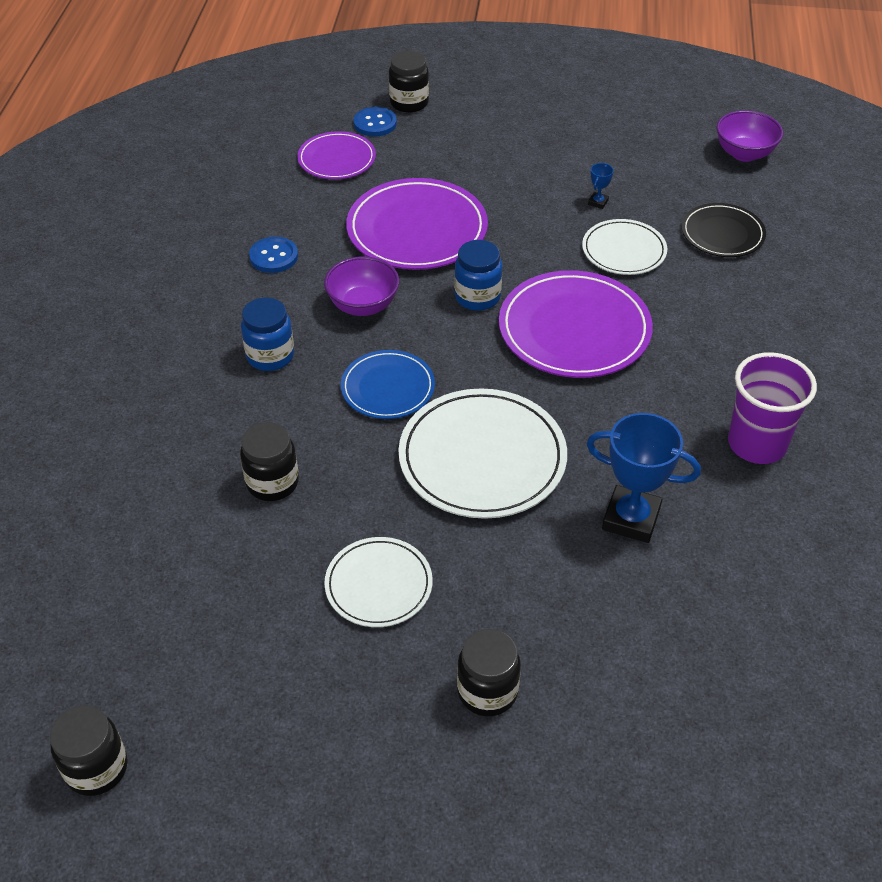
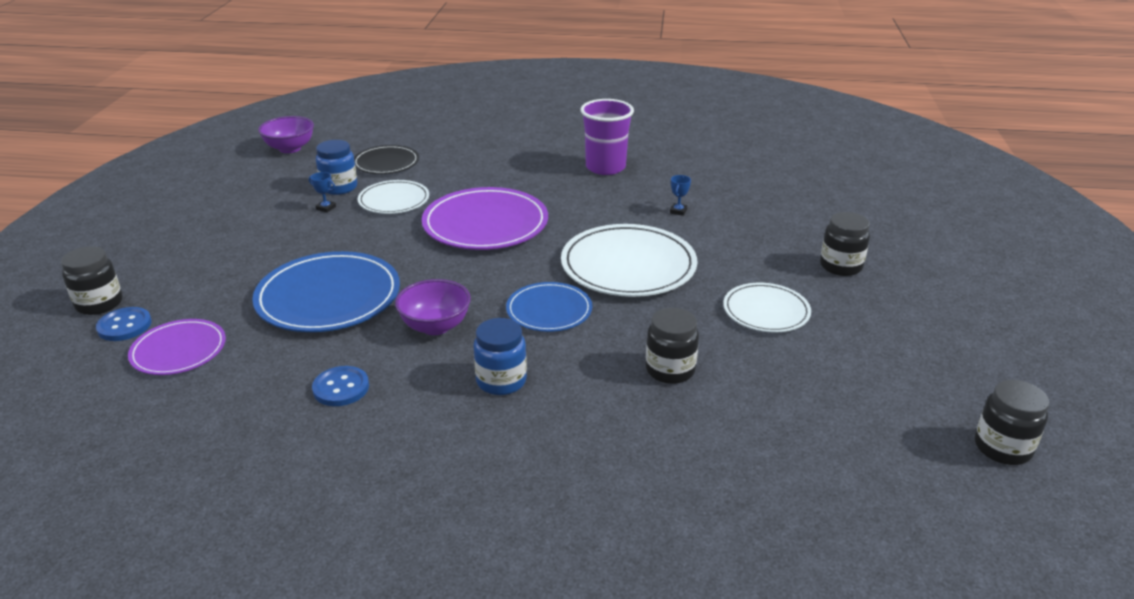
camera: 90 degrees left, 15 degrees down
purple plate [346,178,488,270] -> blue plate [252,251,400,332]
blue jar [454,240,502,311] -> blue jar moved to [316,140,357,195]
blue trophy [586,413,701,543] -> blue trophy [670,175,691,216], size x0.42

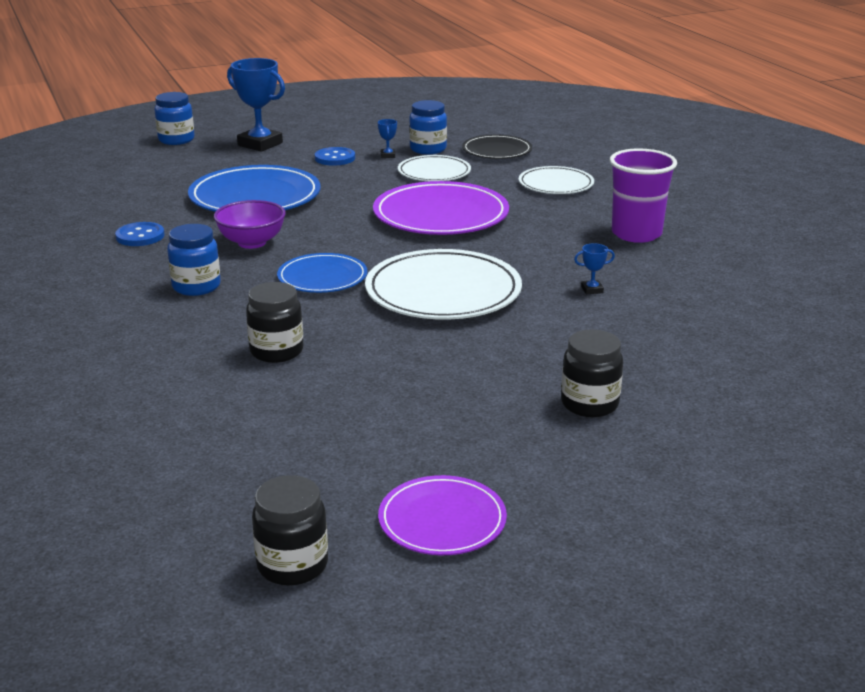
camera: 60 degrees right, 5 degrees down
black jar [61,246,123,315] -> blue jar [155,92,195,145]
blue button [96,307,152,341] -> blue button moved to [315,147,355,166]
purple plate [128,319,226,375] -> purple plate moved to [378,475,507,555]
purple bowl [258,116,314,153] -> none
white plate [723,283,811,332] -> white plate moved to [519,166,594,194]
none -> blue trophy [227,58,285,152]

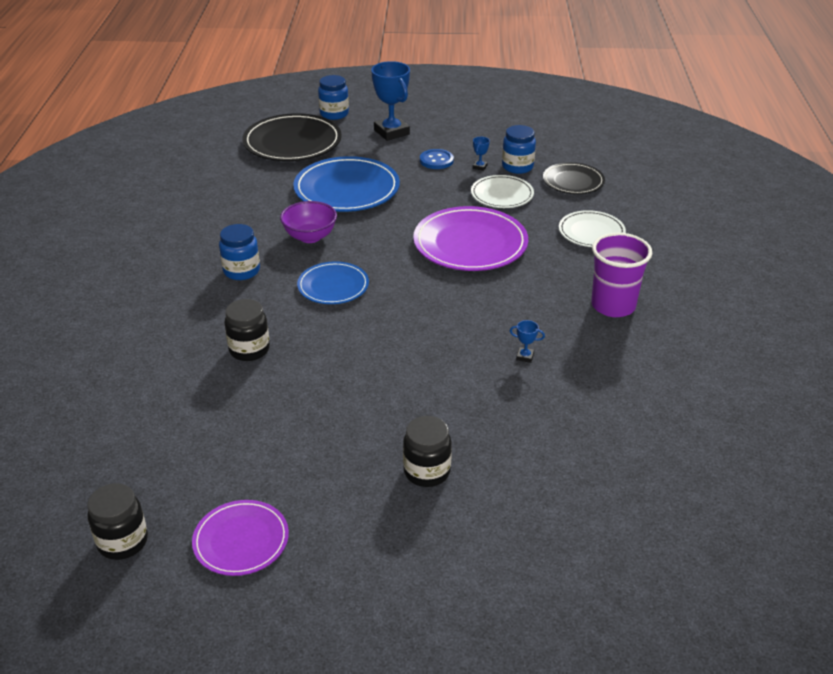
camera: 25 degrees right, 10 degrees up
blue button [115,222,165,246] -> none
white plate [365,249,522,320] -> none
none -> black plate [243,113,342,161]

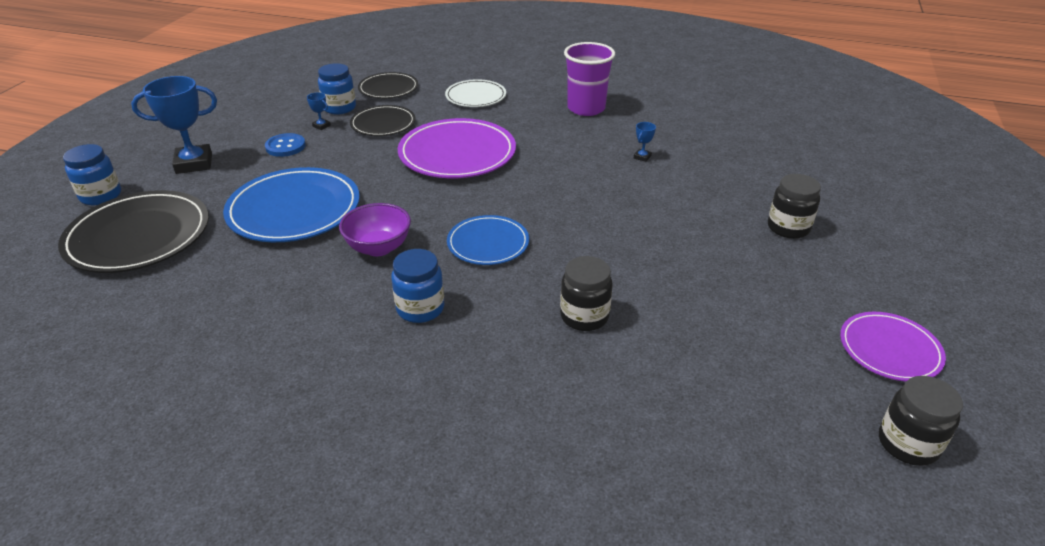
camera: 75 degrees left, 0 degrees up
white plate [471,175,534,208] -> black plate [350,105,416,136]

